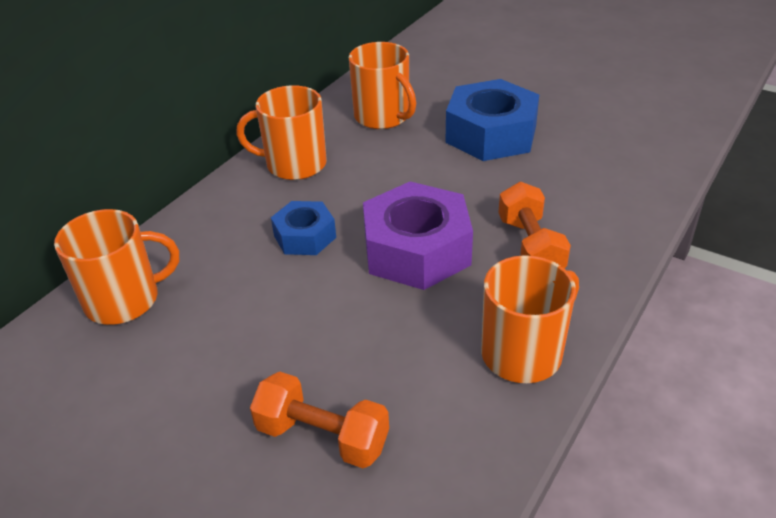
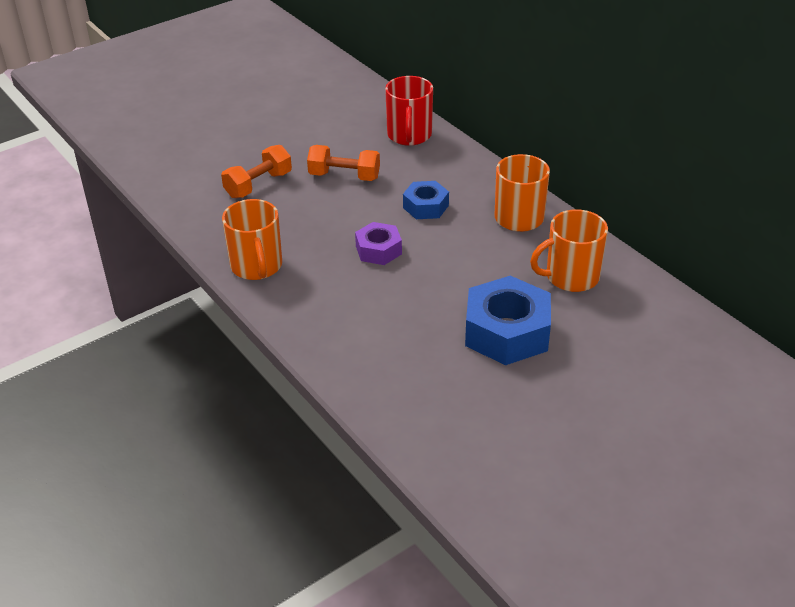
camera: 110 degrees right, 0 degrees up
orange mug [54,209,179,325] -> red mug [385,76,433,146]
purple nut [363,181,473,290] -> purple nut [355,222,402,265], size x0.56
orange dumbbell [498,182,571,268] -> orange dumbbell moved to [307,145,380,181]

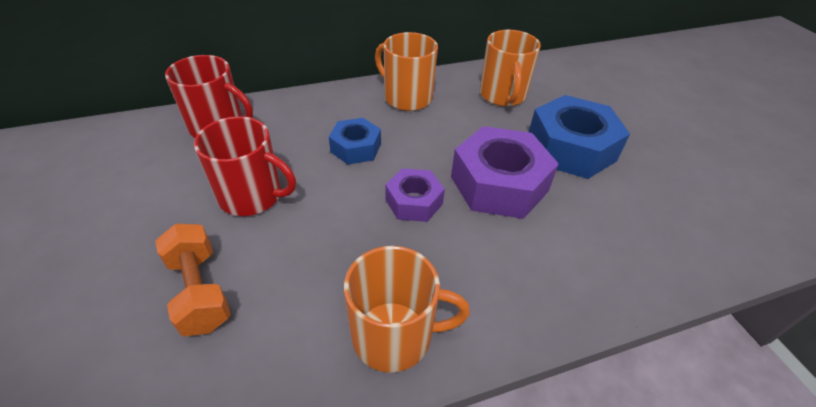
camera: 75 degrees left, 5 degrees up
orange dumbbell [307,145,380,181] -> red mug [194,116,296,216]
none -> purple nut [451,126,559,219]

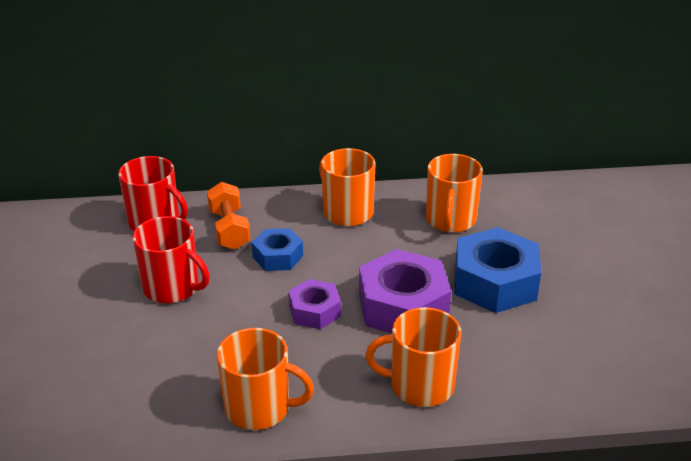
camera: 15 degrees right, 10 degrees down
orange dumbbell [155,224,231,336] -> orange dumbbell moved to [207,182,250,250]
none -> orange mug [365,307,461,407]

